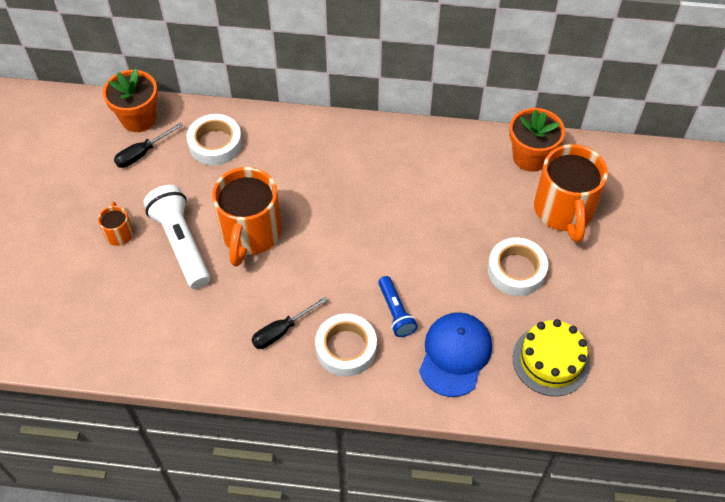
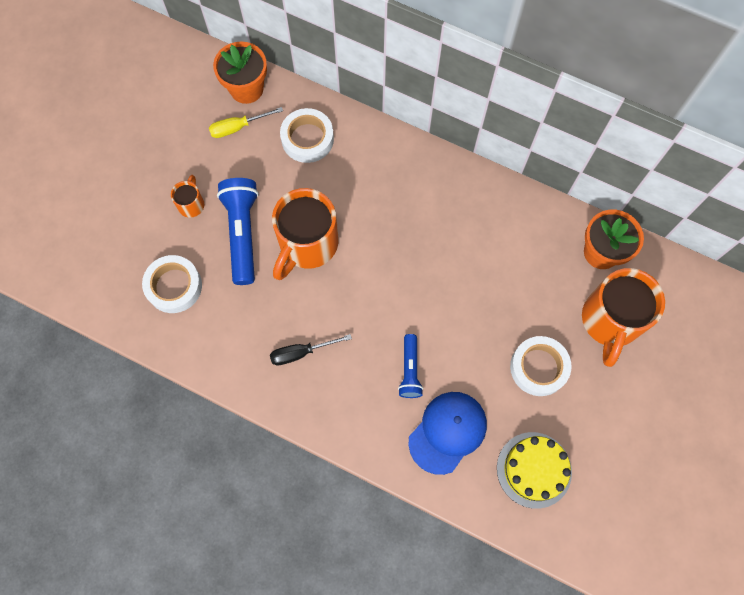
camera: 20 degrees right, 15 degrees up
black screwdriver [114,123,183,168] -> yellow screwdriver [209,107,283,138]
white flashlight [143,185,210,289] -> blue flashlight [217,178,259,285]
white tape [315,314,377,377] -> white tape moved to [142,255,202,313]

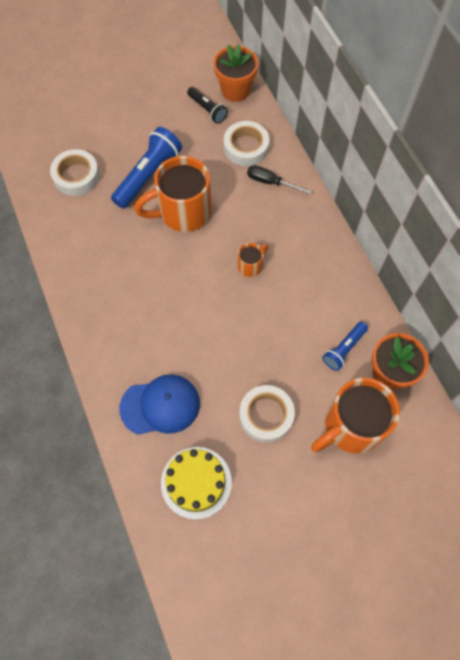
camera: 40 degrees right, 5 degrees down
orange mug [171,175,204,218] -> orange mug moved to [238,243,269,277]
yellow screwdriver [209,107,283,138] -> black flashlight [187,87,228,124]
black screwdriver [270,334,352,366] -> black screwdriver moved to [247,165,312,195]
blue flashlight [398,334,423,398] -> blue flashlight moved to [322,322,368,371]

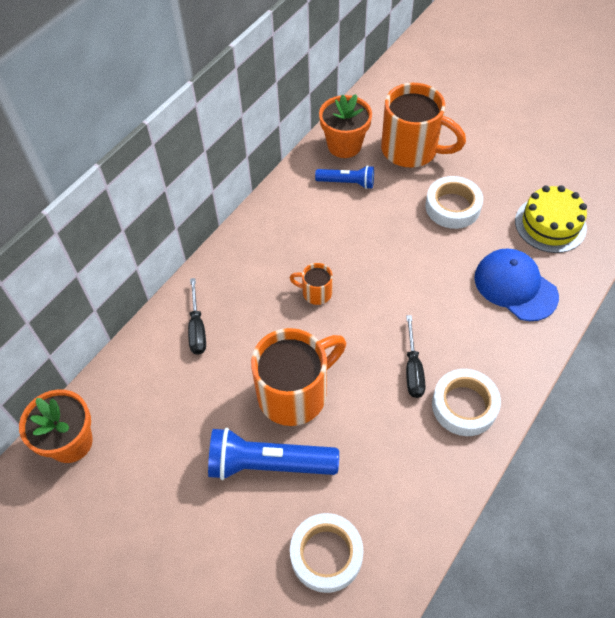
camera: 120 degrees left, 10 degrees down
orange mug [134,156,211,232] -> orange mug turned 75 degrees counterclockwise [251,328,346,426]
black flashlight [187,87,228,124] -> none
white tape [224,121,269,166] -> white tape moved to [432,369,501,436]
none -> black screwdriver [406,315,425,398]

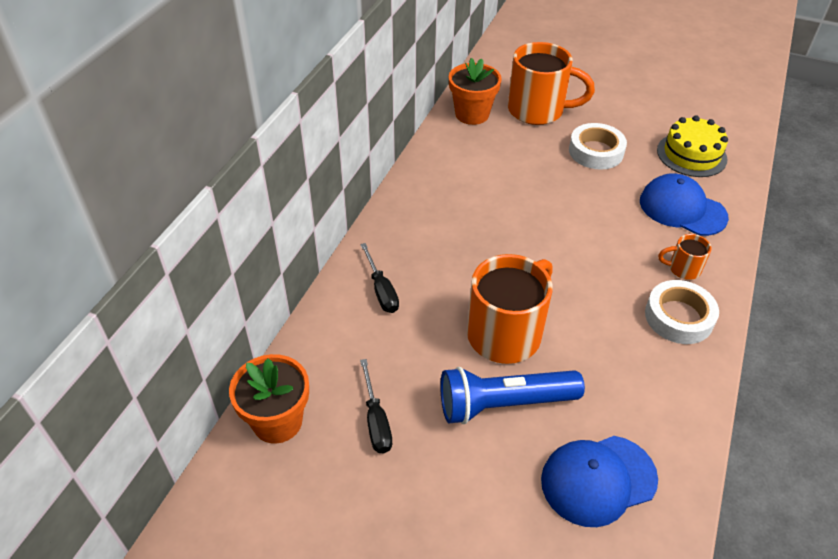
camera: 15 degrees left, 10 degrees down
orange mug [290,263,333,305] -> orange mug moved to [658,234,712,280]
white tape [290,513,363,593] -> blue cap [541,436,658,527]
blue flashlight [315,165,374,189] -> none
black screwdriver [406,315,425,398] -> black screwdriver moved to [360,359,392,453]

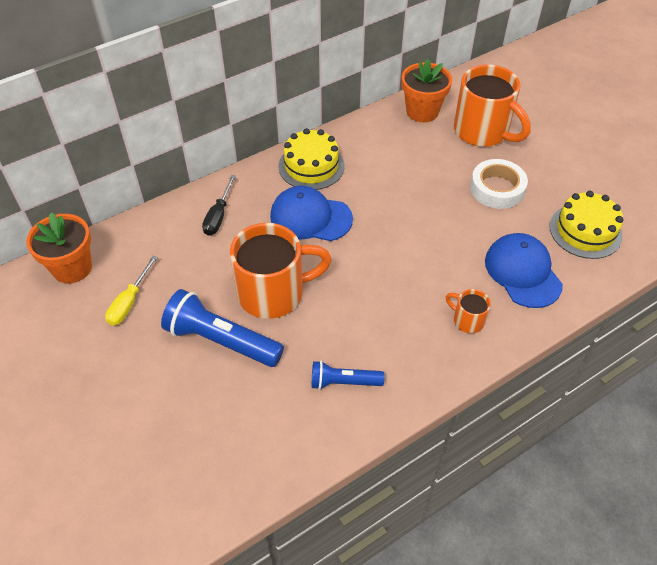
camera: 35 degrees right, 5 degrees up
black screwdriver [360,359,392,453] -> yellow screwdriver [105,256,157,326]
blue cap [541,436,658,527] -> blue cap moved to [270,186,353,241]
white tape [645,280,719,344] -> none
none -> yellow cake [278,128,345,190]
none -> blue flashlight [312,361,385,390]

